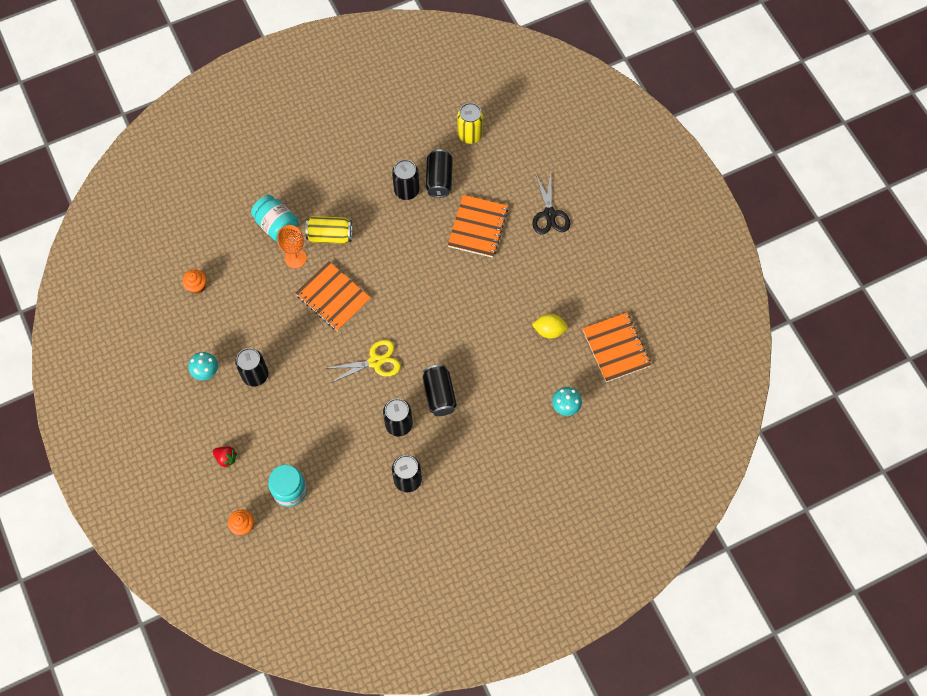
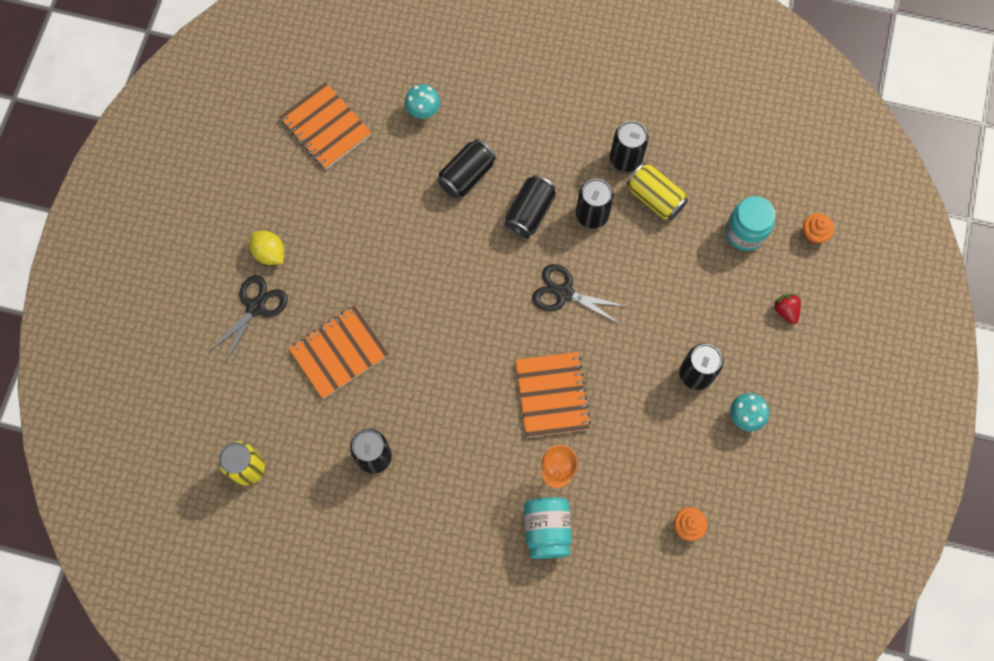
camera: 140 degrees left, 5 degrees up
yellow can [305,216,352,244] -> yellow can moved to [626,163,688,220]
yellow scissors [328,340,401,383] -> black scissors [532,264,628,325]
black can [426,149,453,198] -> black can moved to [438,139,496,198]
yellow lemon [532,314,568,339] -> yellow lemon moved to [250,231,284,265]
orange notebook [582,312,651,382] -> orange notebook turned 60 degrees counterclockwise [279,82,372,169]

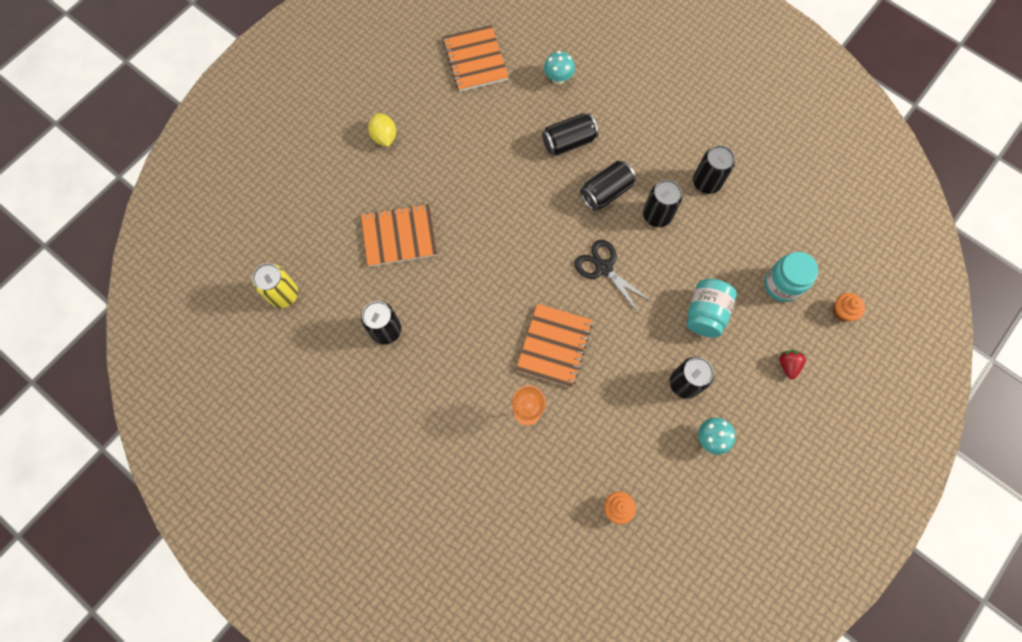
camera: 25 degrees right, 0 degrees up
black scissors [208,275,288,364] -> none
turquoise jar [524,497,572,559] -> turquoise jar moved to [687,279,737,338]
yellow can [626,163,688,220] -> none

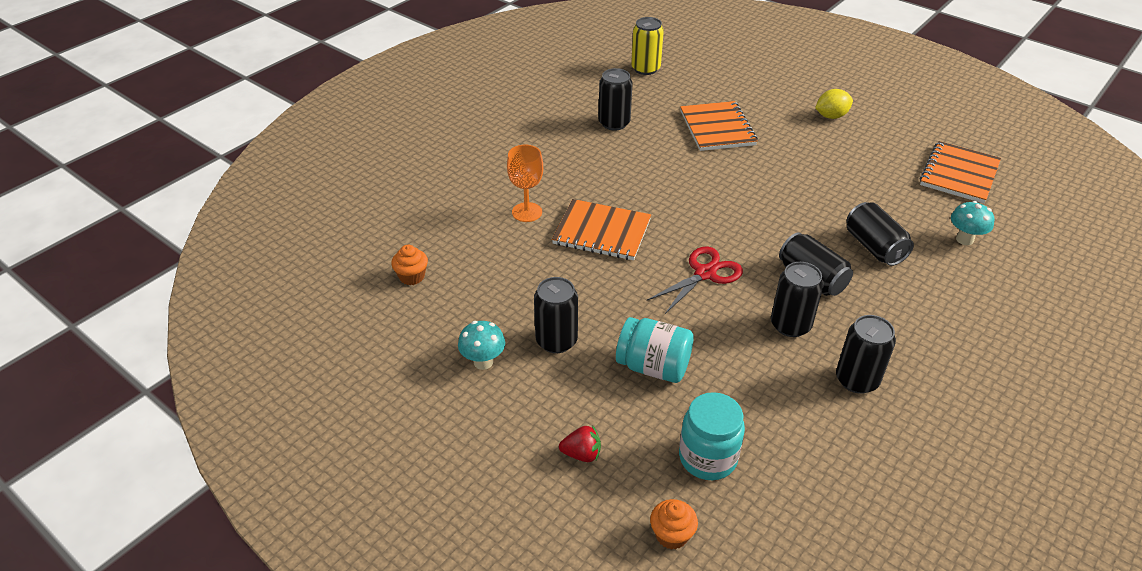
camera: 90 degrees right, 30 degrees down
orange notebook [442,25,509,92] -> orange notebook turned 45 degrees counterclockwise [920,141,1001,204]
black scissors [574,240,652,313] -> red scissors [647,247,743,314]

